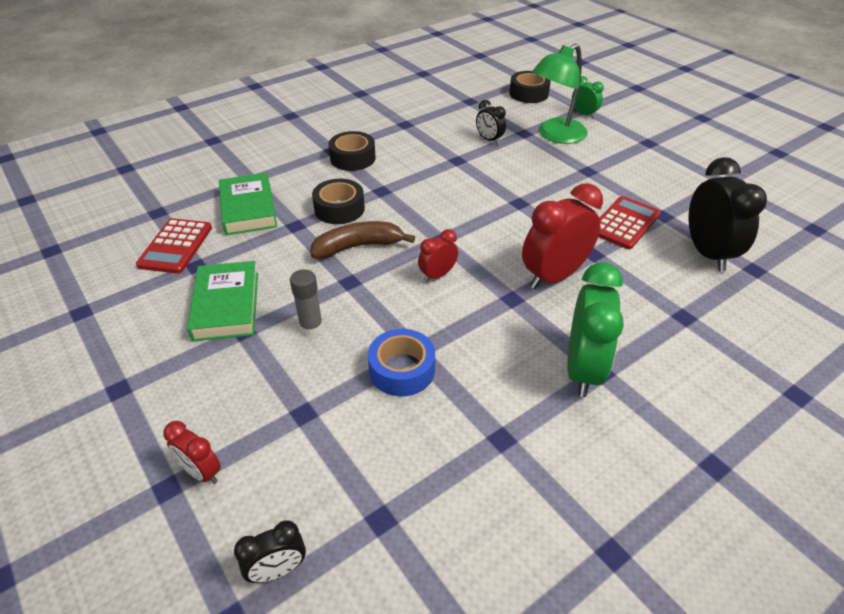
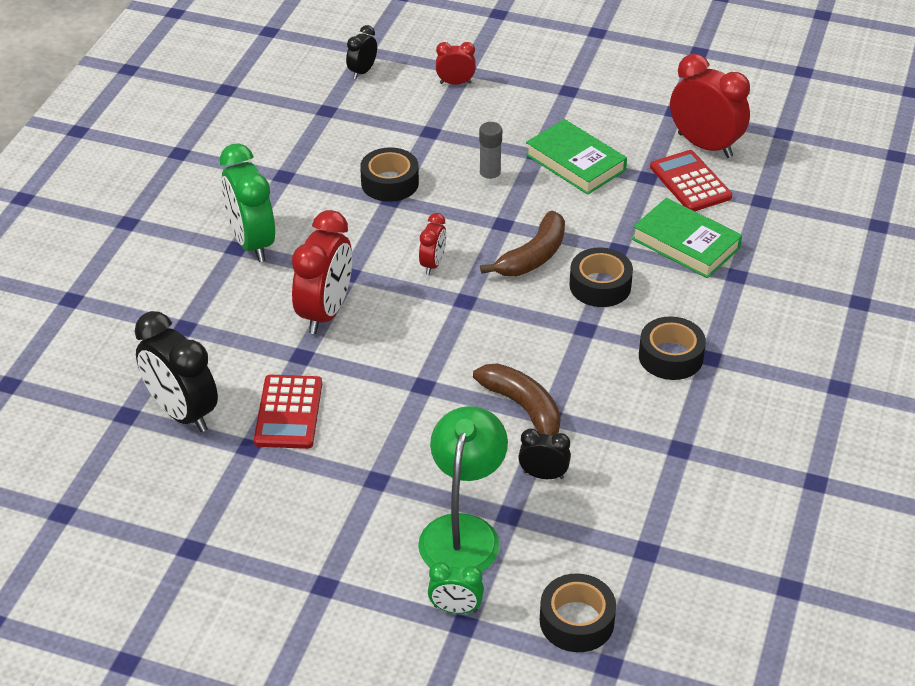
camera: 145 degrees right, 0 degrees up
blue tape [368,329,435,396] -> black tape [360,147,419,202]
none -> brown banana [473,363,561,436]
none -> red clock [670,54,750,158]

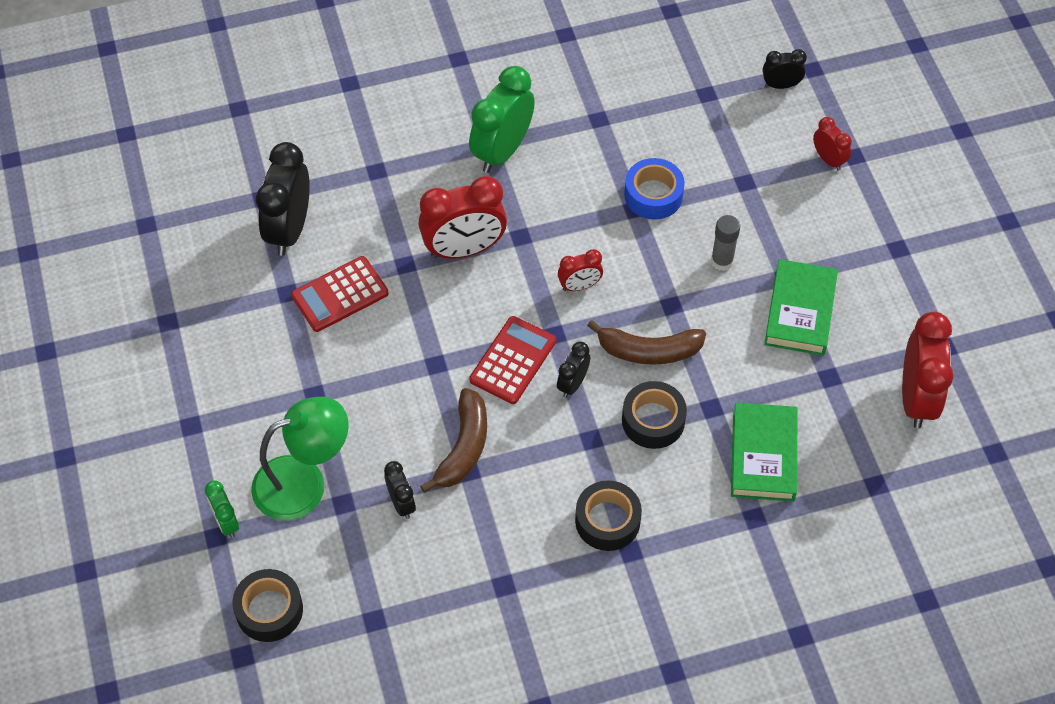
camera: 55 degrees right, 15 degrees up
black tape [360,147,419,202] -> blue tape [624,158,685,220]
red calculator [650,150,732,211] -> red calculator moved to [469,316,556,404]
none -> black clock [557,342,590,398]

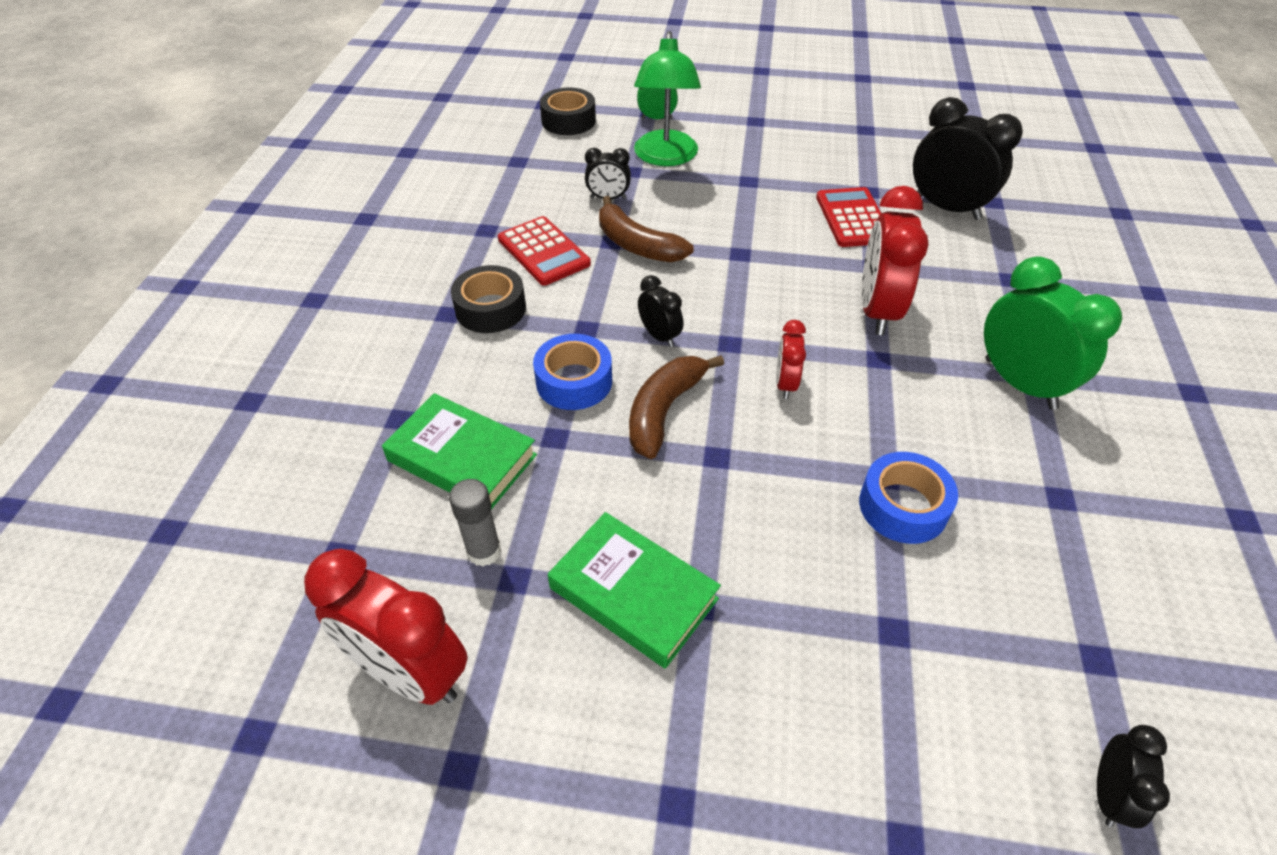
camera: 115 degrees right, 10 degrees down
red calculator [469,316,556,404] -> red calculator moved to [498,216,591,286]
black tape [622,381,687,449] -> blue tape [533,334,612,410]
grey glue stick [711,215,740,271] -> grey glue stick moved to [449,479,501,566]
red clock [813,117,852,171] -> none

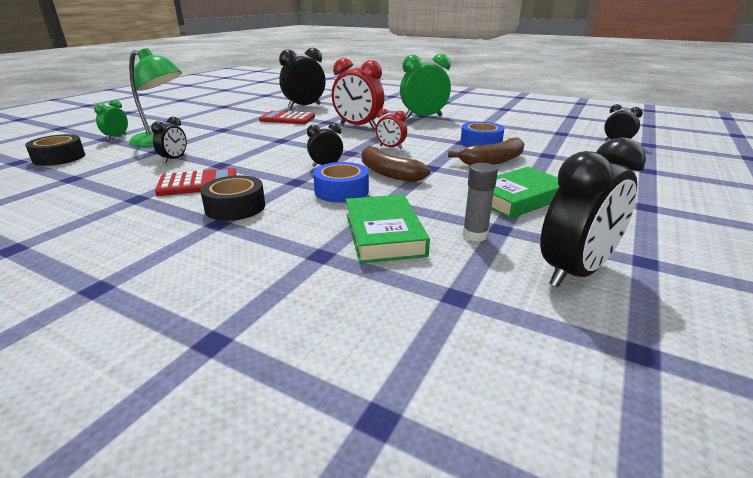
camera: 70 degrees left, 20 degrees down
red clock [304,549,468,705] -> black clock [540,137,646,287]
green book [382,393,537,509] -> green book turned 60 degrees counterclockwise [346,194,430,263]
brown banana [599,196,694,262] -> brown banana moved to [448,137,524,165]

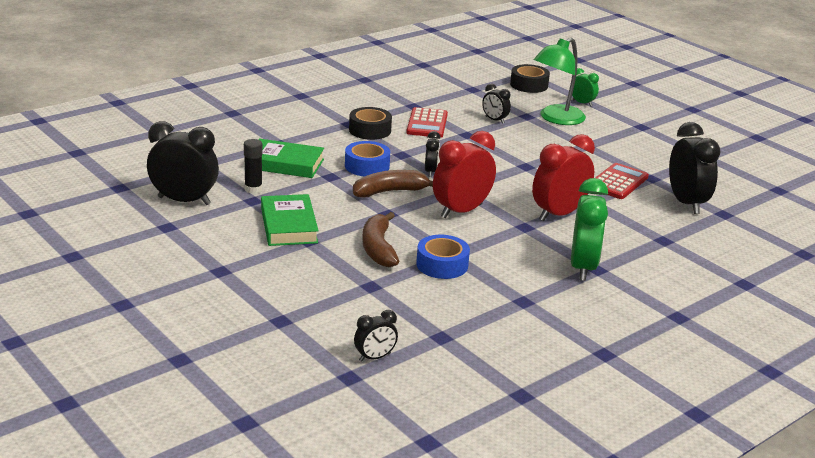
camera: 110 degrees right, 0 degrees up
red clock [376,109,407,149] -> red clock [433,131,496,219], size x1.94
grey glue stick [463,163,498,242] -> black glue stick [244,139,263,194]
black clock [540,137,646,287] -> black clock turned 120 degrees clockwise [147,121,219,205]

